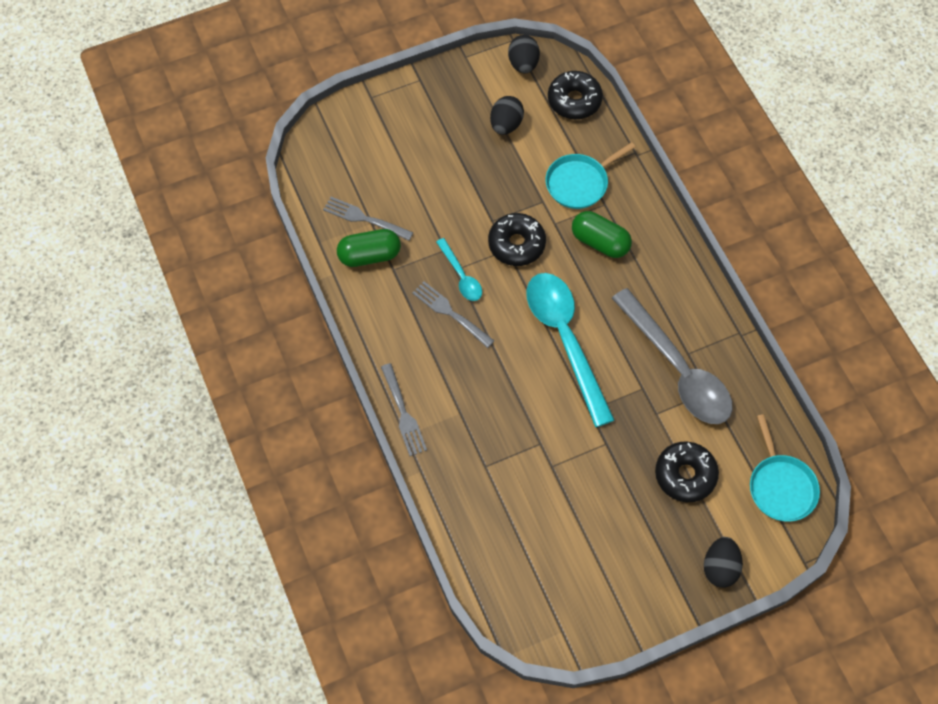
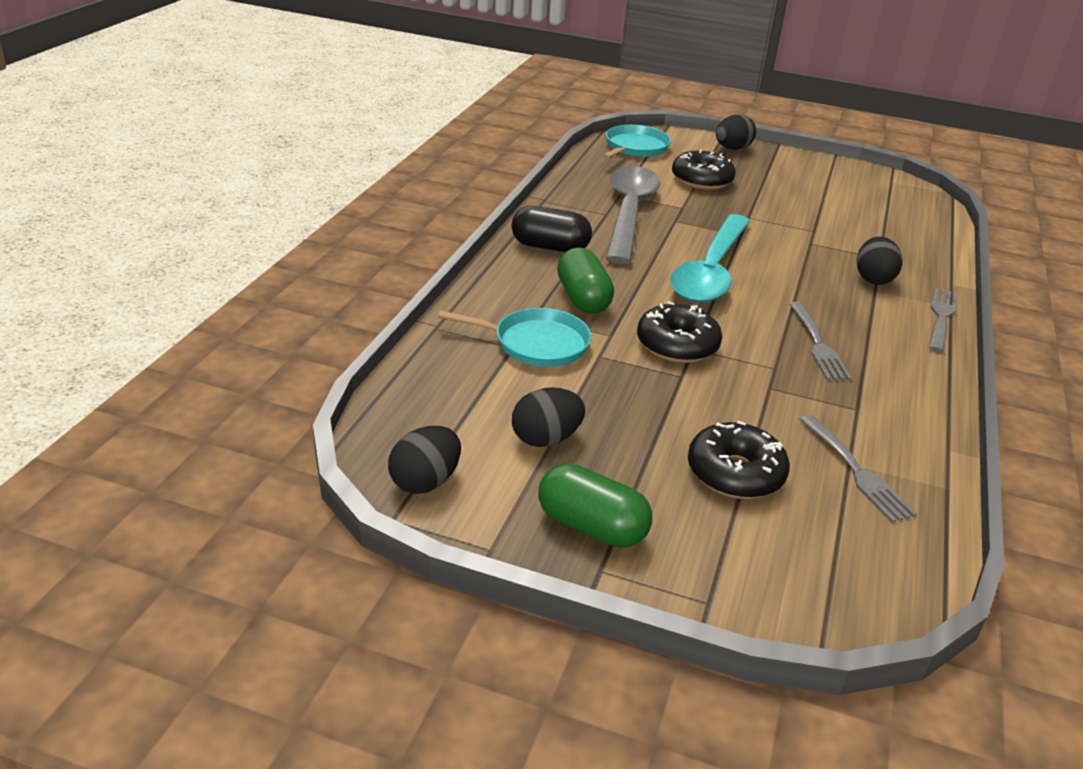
camera: 140 degrees left, 30 degrees down
green capsule [337,229,401,267] -> green capsule moved to [538,463,652,548]
turquoise spoon [436,238,482,301] -> none
black donut [548,71,603,119] -> black donut moved to [688,421,790,499]
none -> black capsule [512,206,592,252]
none -> black egg [857,237,902,285]

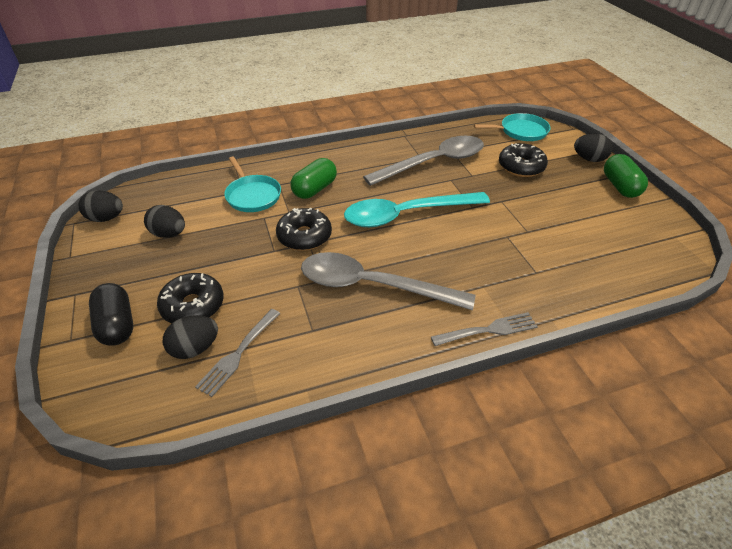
camera: 55 degrees right, 10 degrees up
black capsule [512,206,592,252] -> black capsule moved to [89,283,133,346]
green capsule [538,463,652,548] -> green capsule moved to [604,154,648,198]
grey fork [789,302,852,380] -> grey spoon [301,252,475,310]
black egg [857,237,902,285] -> black egg moved to [163,315,218,359]

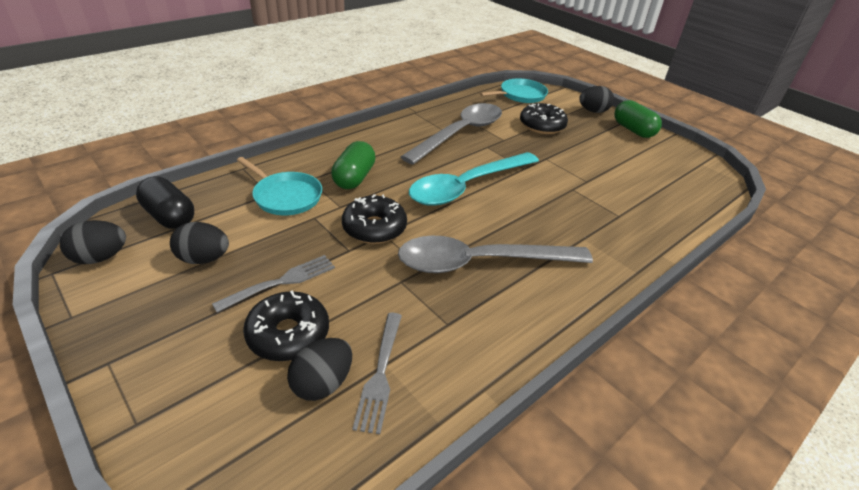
camera: 25 degrees left, 5 degrees down
black capsule [89,283,133,346] -> black capsule moved to [136,176,194,229]
grey fork [431,312,538,346] -> grey fork moved to [212,255,335,312]

